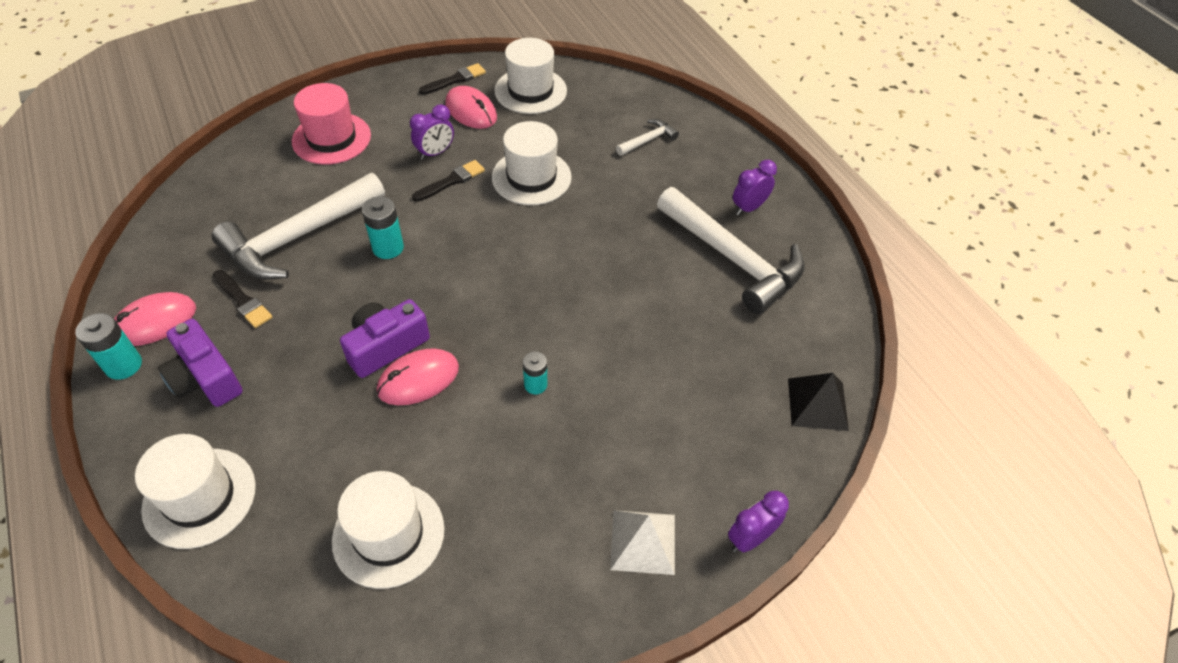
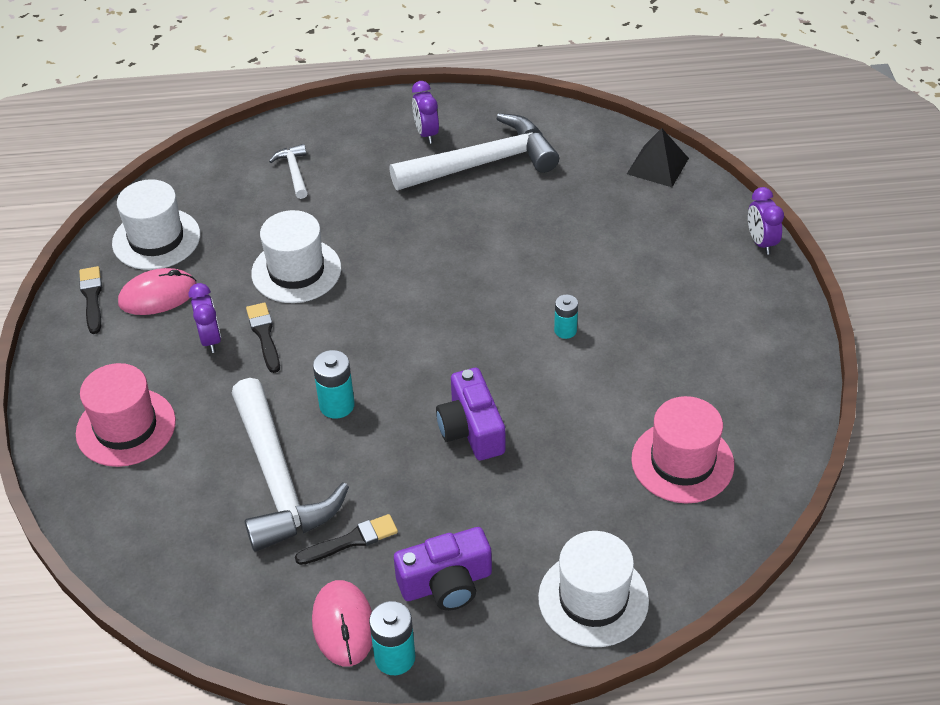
camera: 65 degrees left, 5 degrees down
white hat [332,471,444,589] -> pink hat [631,396,734,503]
pink mouse [377,348,459,405] -> none
white pyramid [610,510,675,575] -> none

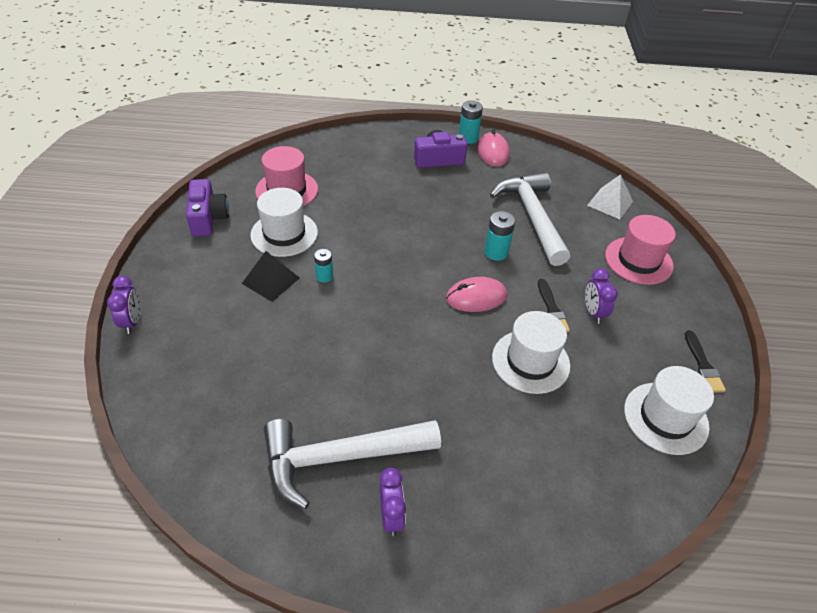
camera: 175 degrees left, 0 degrees up
pink mouse [118,268,197,315] -> pink mouse moved to [446,277,507,312]
white hammer [269,144,308,199] -> none
black brush [295,514,398,565] -> none
purple camera [436,368,505,460] -> purple camera moved to [186,179,229,237]
white hat [538,531,649,647] -> white hat moved to [250,188,318,257]
black pyramid [627,128,689,187] -> black pyramid moved to [242,251,300,302]
none -> white pyramid [587,174,633,219]

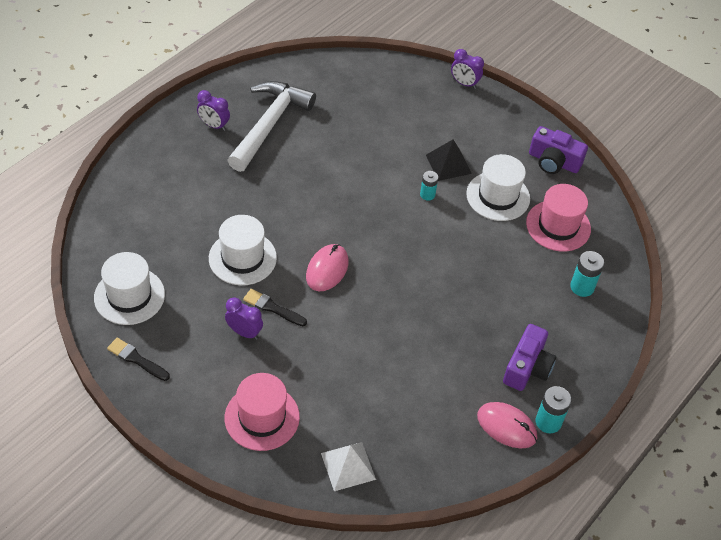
camera: 125 degrees right, 5 degrees up
turquoise battery [484,211,515,261] -> turquoise battery moved to [570,251,604,297]
white hammer [490,172,570,266] -> none

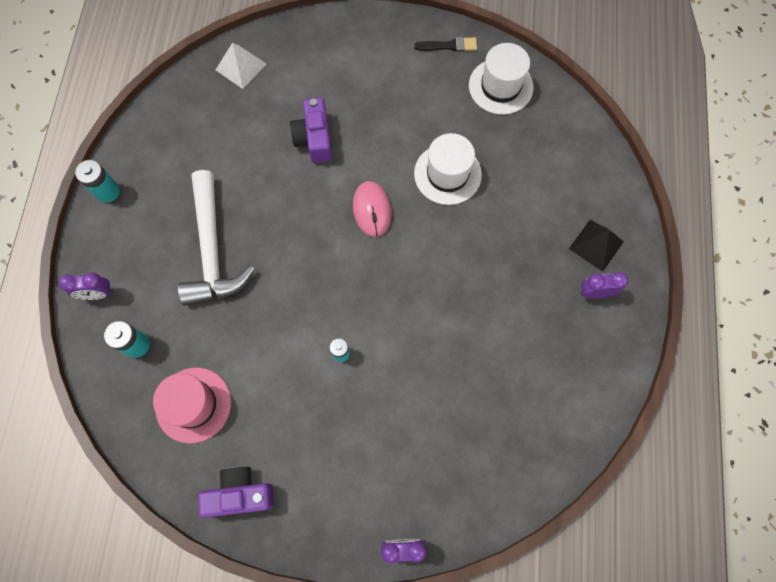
camera: 150 degrees right, 20 degrees up
purple clock [225,297,263,340] -> purple clock moved to [59,272,113,300]
pink hat [225,373,300,451] -> none
white hammer [227,81,316,172] -> white hammer moved to [178,170,255,306]
black brush [243,289,307,326] -> none
black pyramid [426,140,472,181] -> black pyramid moved to [569,220,624,272]
white hat [466,154,530,221] -> none
pink mouse [477,402,537,449] -> none
purple camera [503,324,556,391] -> purple camera moved to [290,97,332,163]

